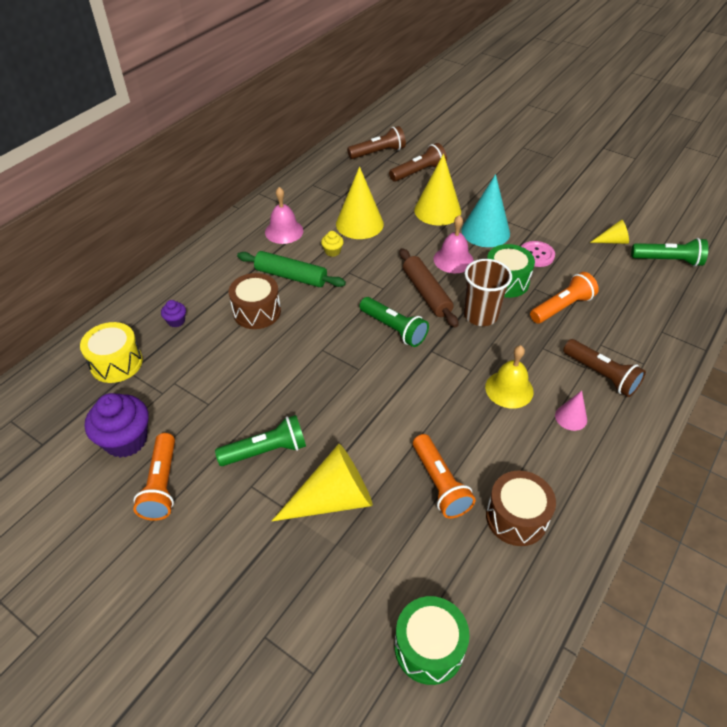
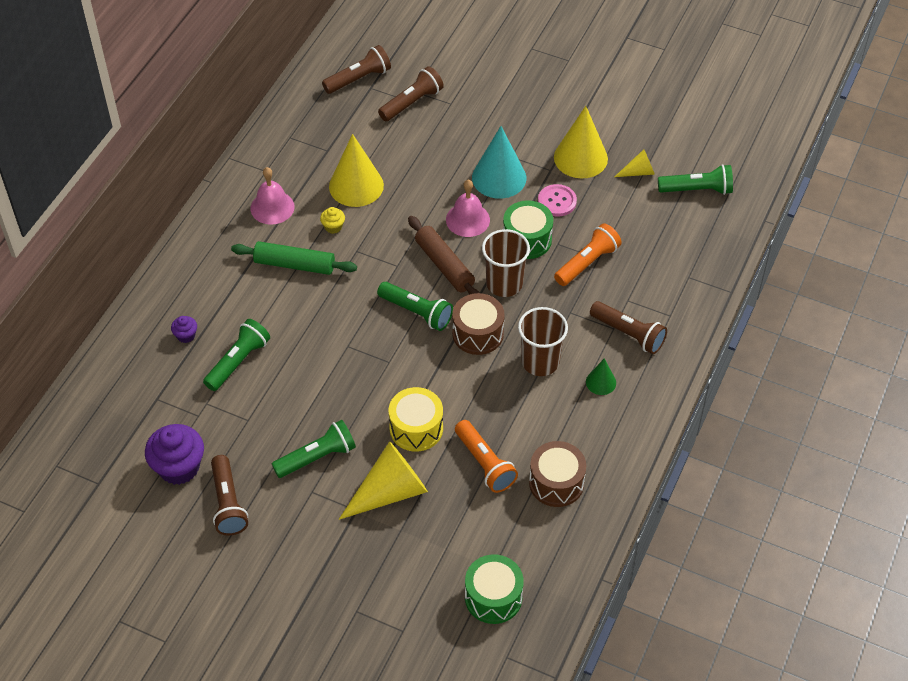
camera: 10 degrees left, 5 degrees up
yellow drum [80,322,143,383] -> yellow drum moved to [389,387,443,452]
orange flashlight [133,433,175,521] -> brown flashlight [211,455,248,536]
brown drum [229,273,281,329] -> brown drum moved to [452,293,505,355]
yellow cone [414,154,461,226] -> yellow cone moved to [554,106,608,179]
yellow bell [485,345,534,408] -> brown cup [518,307,568,376]
pink cone [555,391,587,431] -> green cone [586,358,616,395]
none -> green flashlight [203,319,270,391]

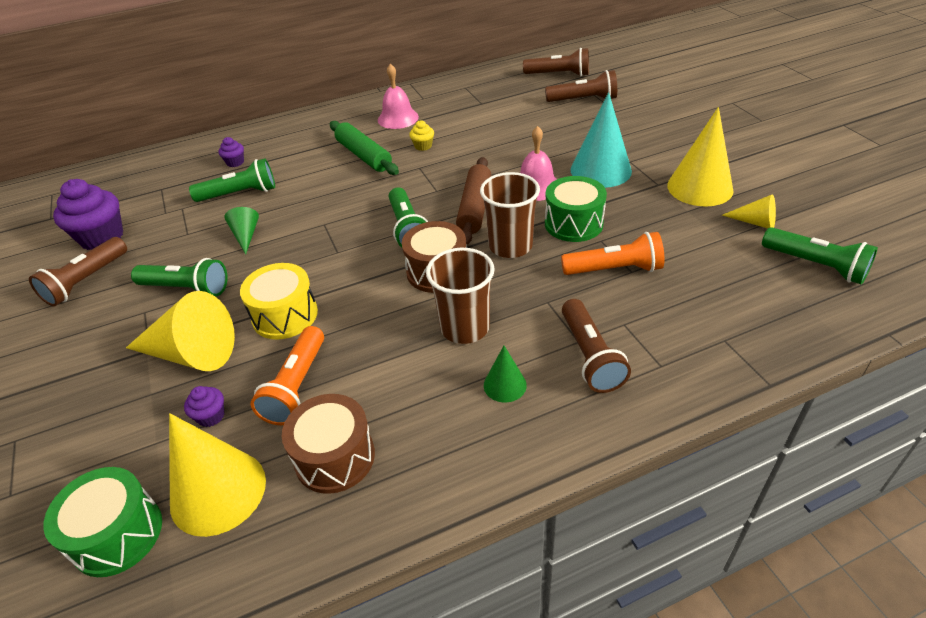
camera: 45 degrees right, 10 degrees down
yellow cone [329,134,384,207] -> yellow cone moved to [169,413,266,537]
pink button [538,184,577,217] -> none
none -> purple cupcake [184,386,224,427]
none -> green cone [224,207,259,254]

